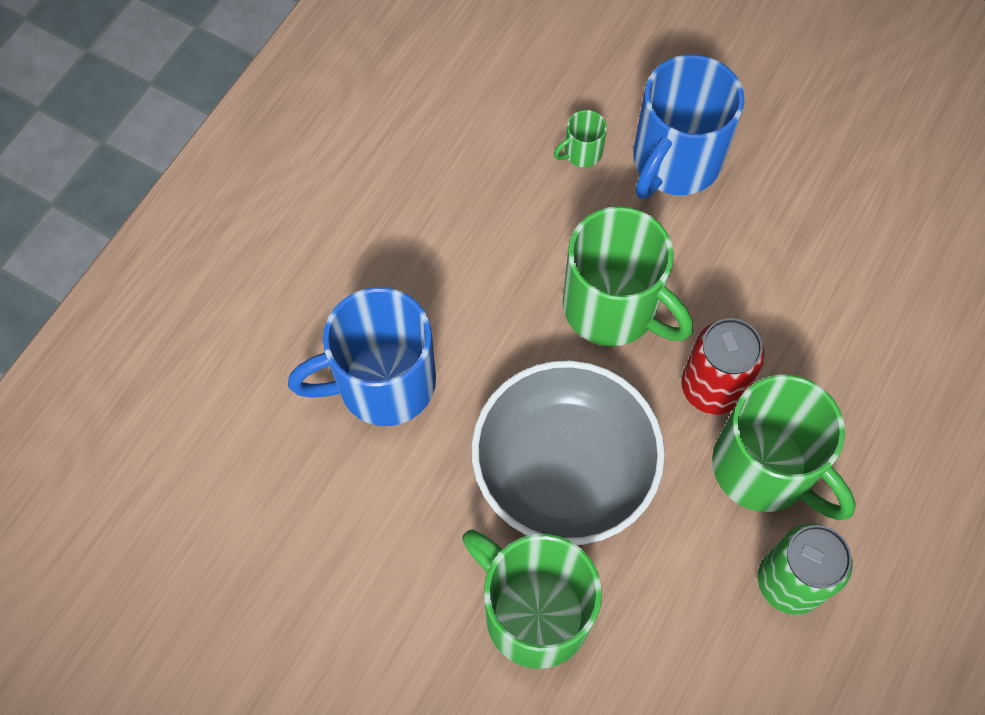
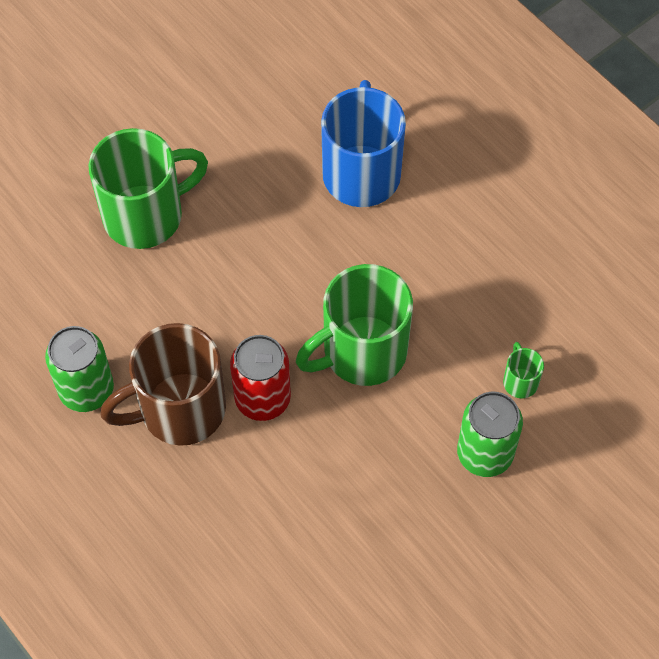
camera: 110 degrees right, 5 degrees down
grey bowl [472,360,665,545] -> none
blue mug [633,54,744,199] -> green can [457,392,523,477]
green mug [712,374,856,520] -> brown mug [100,323,226,446]

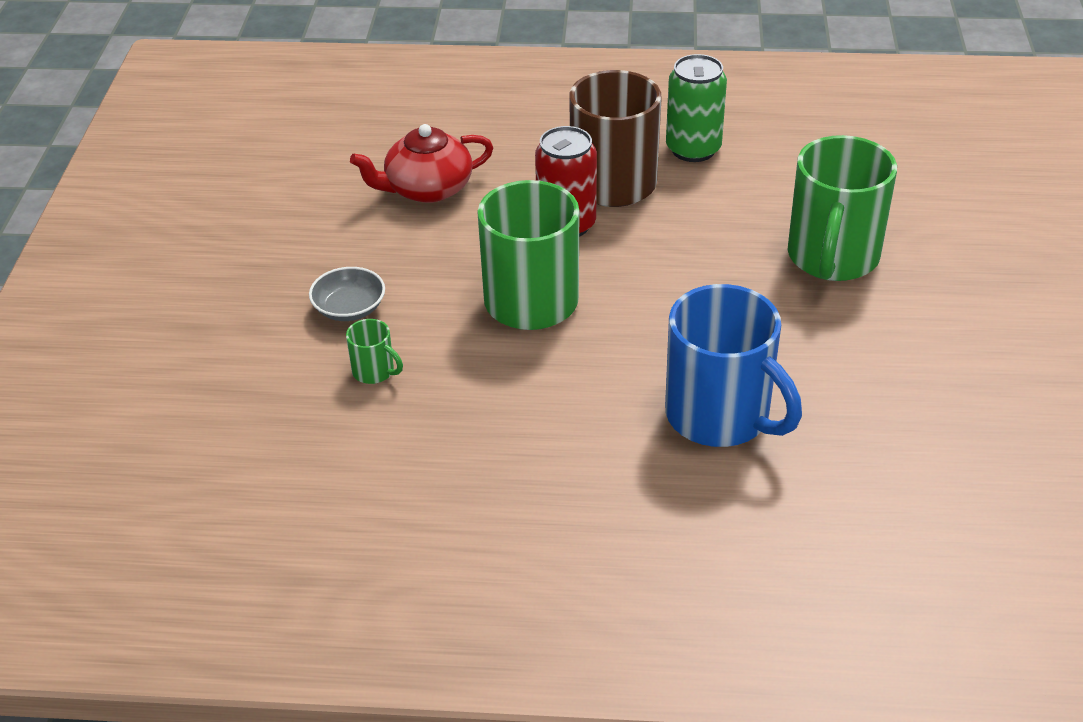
camera: 135 degrees right, 20 degrees down
green can [457,392,523,477] -> grey bowl [309,267,385,321]
none -> red teapot [350,124,493,203]

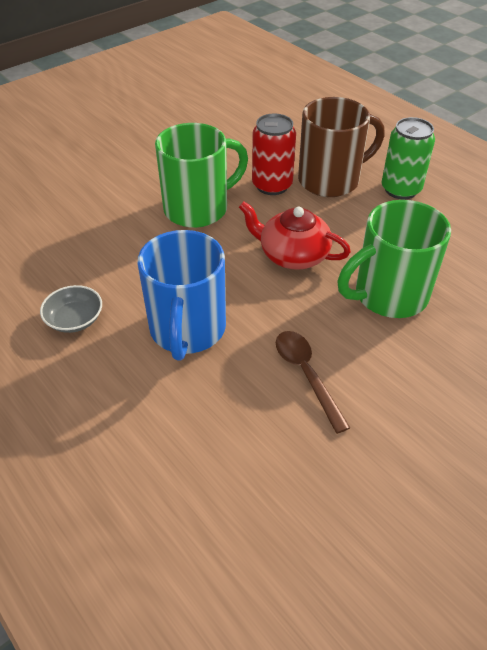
camera: 45 degrees right, 5 degrees up
grey bowl [309,267,385,321] -> grey bowl moved to [40,285,102,333]
green mug [346,319,403,384] -> none
red teapot [350,124,493,203] -> red teapot moved to [239,201,351,270]
none -> brown spoon [276,331,350,434]

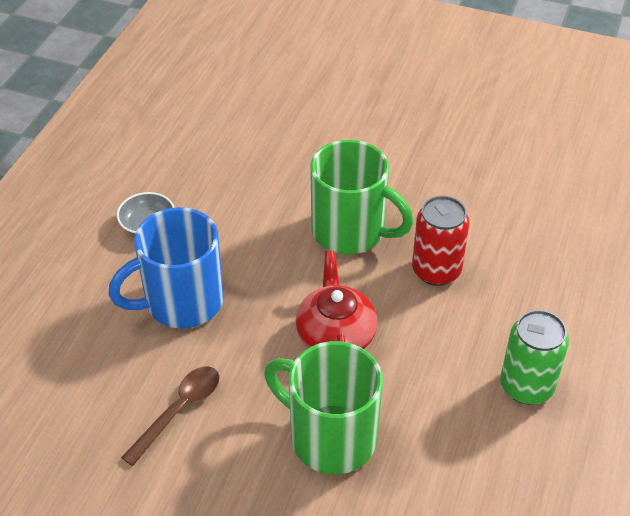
camera: 60 degrees right, 0 degrees up
brown mug [298,97,385,197] -> none

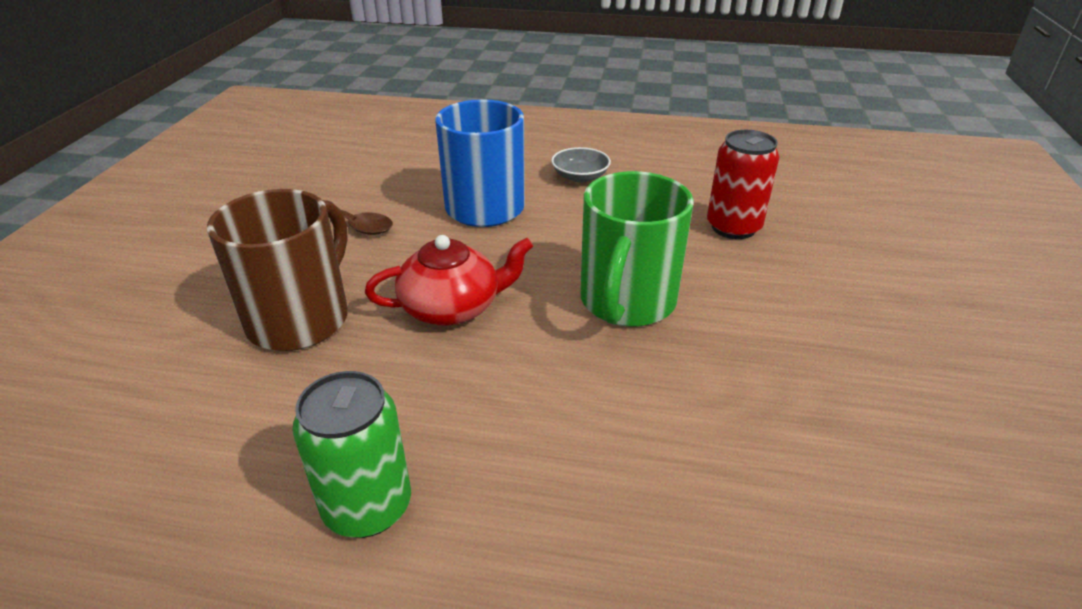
camera: 80 degrees right, 10 degrees down
green mug [264,341,383,474] -> brown mug [207,189,348,351]
red can [412,196,469,286] -> red can moved to [707,130,779,239]

